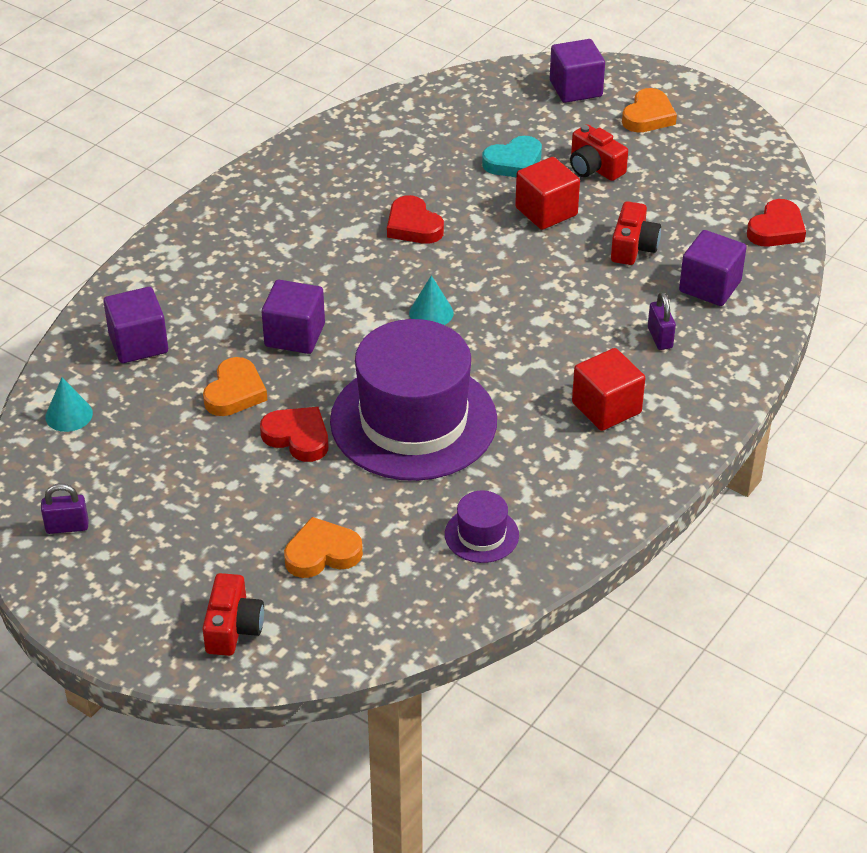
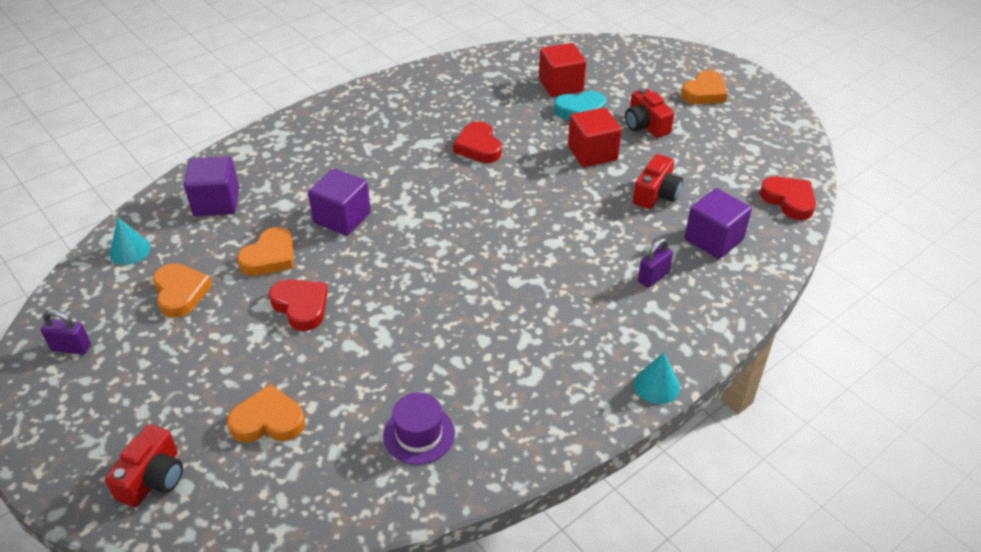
camera: 15 degrees right, 0 degrees up
purple hat [330,319,497,481] -> none
turquoise cone [409,275,454,325] -> turquoise cone moved to [634,352,680,404]
purple cube [550,39,605,103] -> none
red cube [572,348,645,431] -> red cube moved to [539,43,586,97]
purple padlock [648,292,676,350] -> purple padlock turned 45 degrees clockwise [638,238,673,288]
red heart [747,199,806,247] -> red heart turned 90 degrees counterclockwise [760,176,816,220]
none -> orange heart [153,263,212,318]

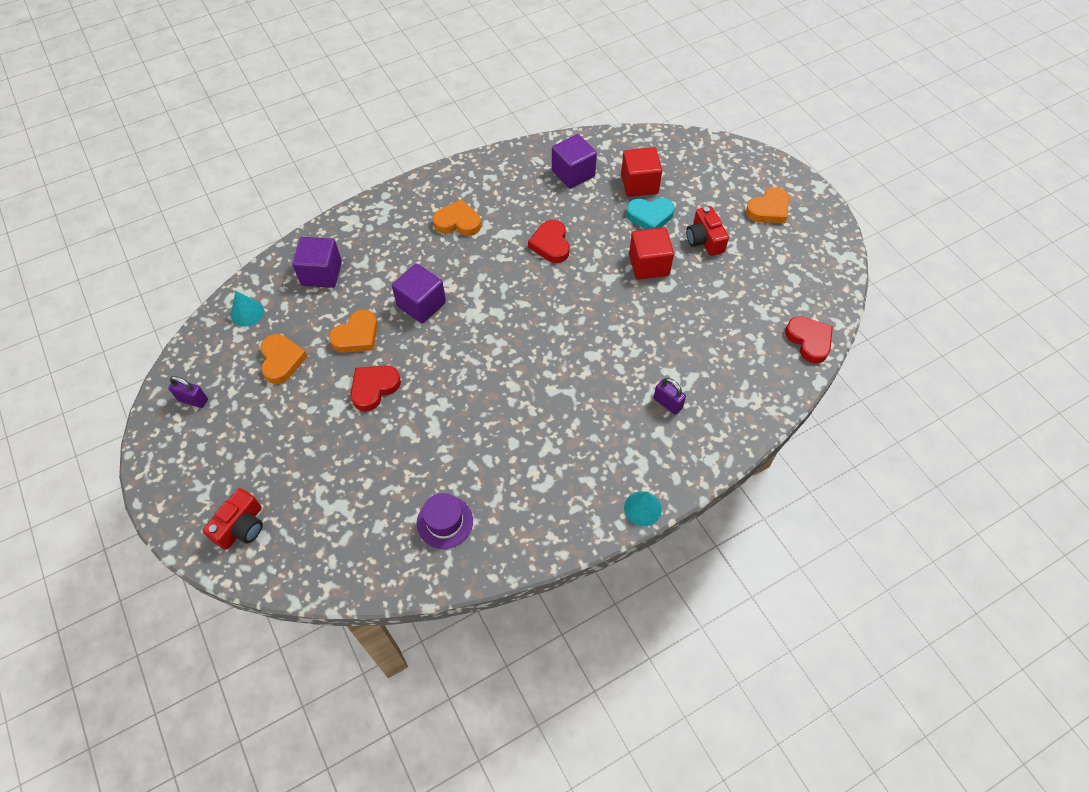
camera: 10 degrees right, 15 degrees up
orange heart [227,384,305,443] -> orange heart moved to [433,199,481,236]
red heart [269,279,328,331] -> red heart turned 105 degrees counterclockwise [351,365,401,412]
red camera [633,154,683,209] -> none
purple padlock [638,238,673,288] -> purple padlock turned 75 degrees clockwise [654,378,686,415]
purple cube [685,188,752,259] -> purple cube moved to [552,134,597,188]

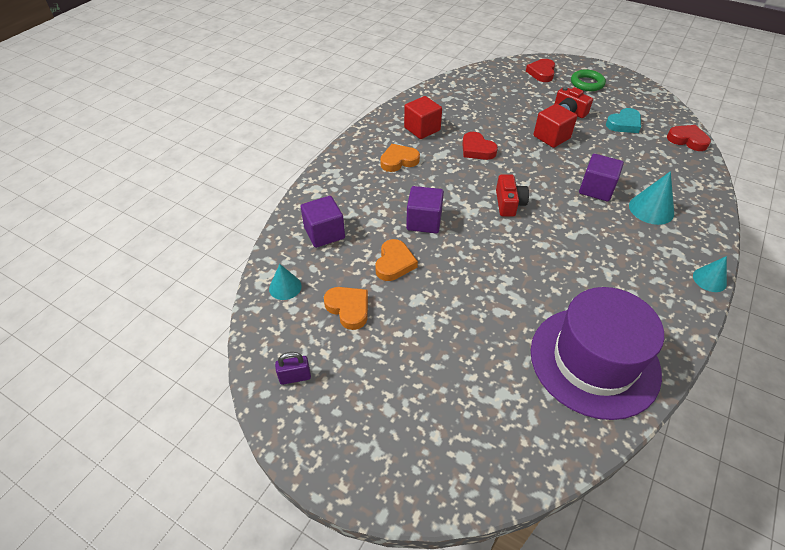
camera: 30 degrees left, 10 degrees down
red camera [203,488,263,550] -> red camera moved to [496,174,529,217]
red heart [351,365,401,412] -> red heart moved to [526,59,555,82]
purple hat [417,493,473,549] -> purple hat [531,287,664,420], size x2.38
purple cube [552,134,597,188] -> purple cube moved to [579,154,624,202]
red cube [621,147,662,197] -> red cube moved to [404,96,442,139]
turquoise heart [626,198,675,230] -> turquoise heart moved to [606,108,641,133]
purple padlock [654,378,686,415] -> turquoise cone [629,171,674,225]
orange heart [746,187,789,224] -> green ring [571,69,606,91]

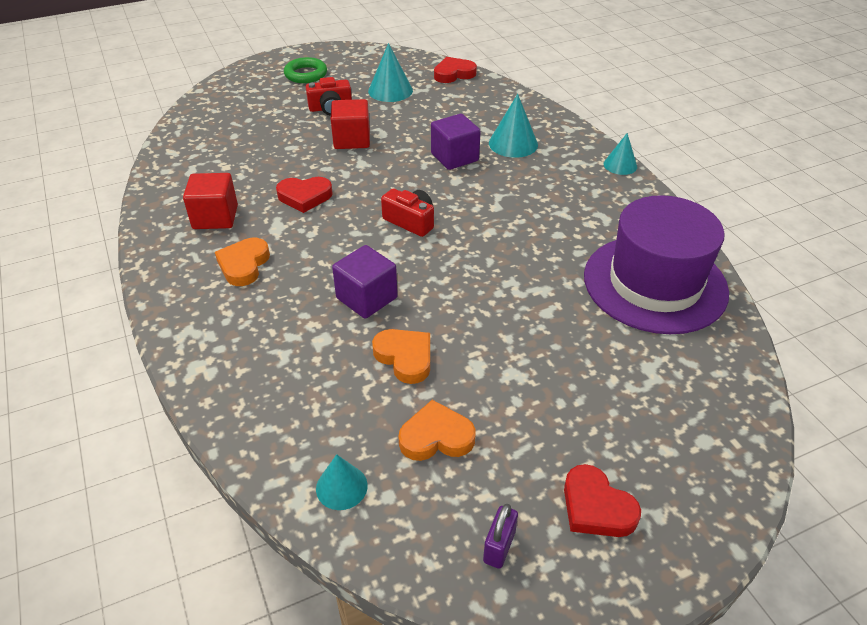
camera: 55 degrees left, 5 degrees down
purple cube [301,196,345,248] -> none
red heart [526,59,555,82] -> red heart moved to [564,464,641,537]
turquoise heart [606,108,641,133] -> turquoise cone [368,43,413,102]

